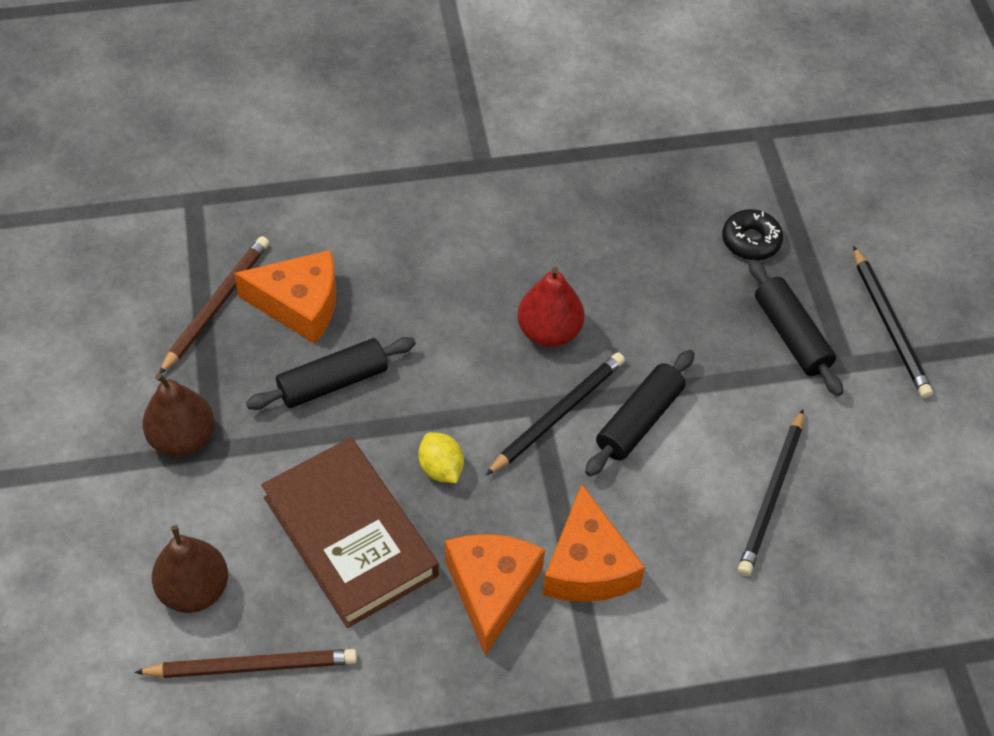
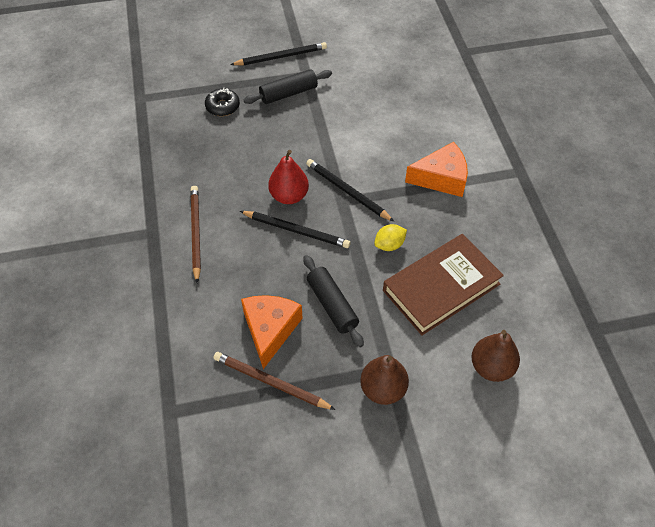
camera: 90 degrees left, 0 degrees up
brown pencil [134,649,357,678] -> brown pencil moved to [190,186,201,283]
orange cheese [445,534,545,656] -> none
black rolling pin [585,350,695,477] -> none
black pencil [738,409,804,576] -> black pencil moved to [240,211,350,248]

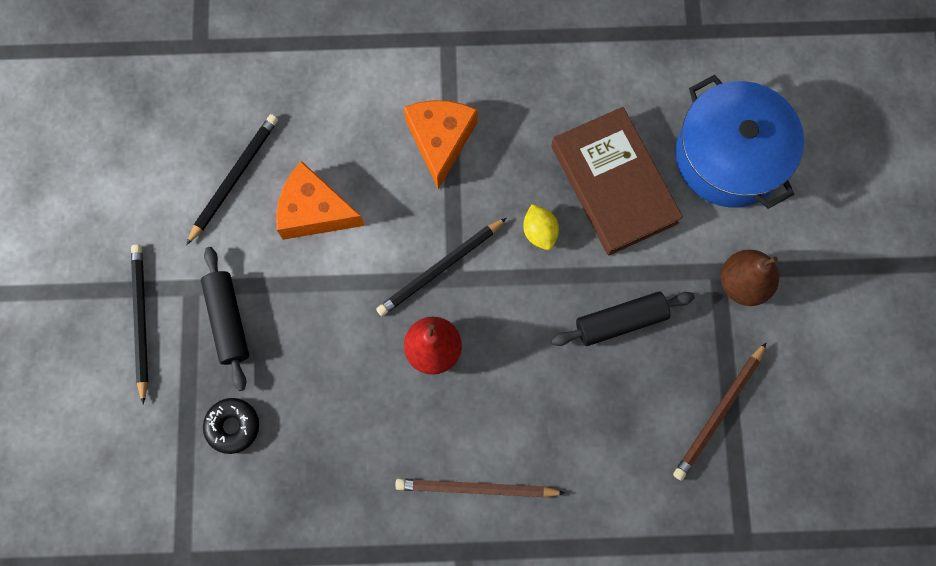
camera: 80 degrees left, 20 degrees up
black pencil [240,211,350,248] -> black pencil moved to [186,114,278,245]
orange cheese [241,295,303,369] -> orange cheese moved to [276,161,365,240]
brown pear [471,330,520,382] -> blue pot [675,75,804,209]

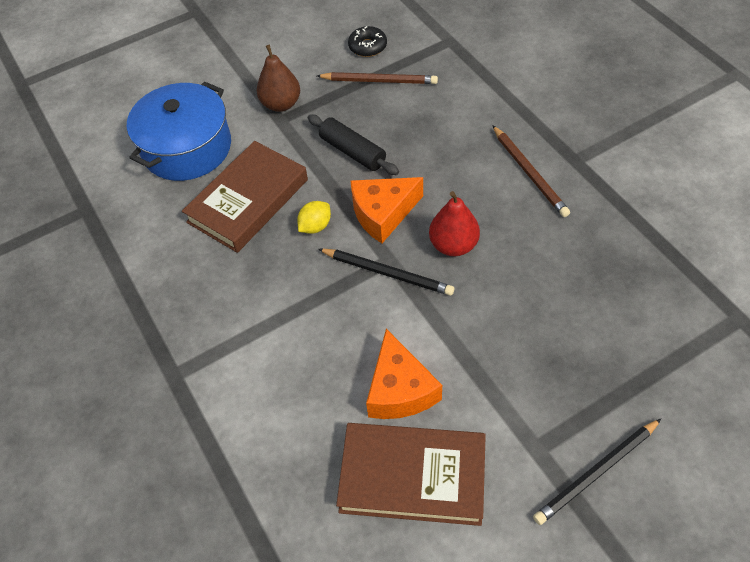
camera: 115 degrees left, 20 degrees down
black pencil [186,114,278,245] -> brown book [336,423,486,526]
black rolling pin [201,247,249,391] -> none
black donut [203,398,259,454] -> black donut moved to [348,26,387,57]
orange cheese [404,100,478,189] -> orange cheese moved to [350,177,423,243]

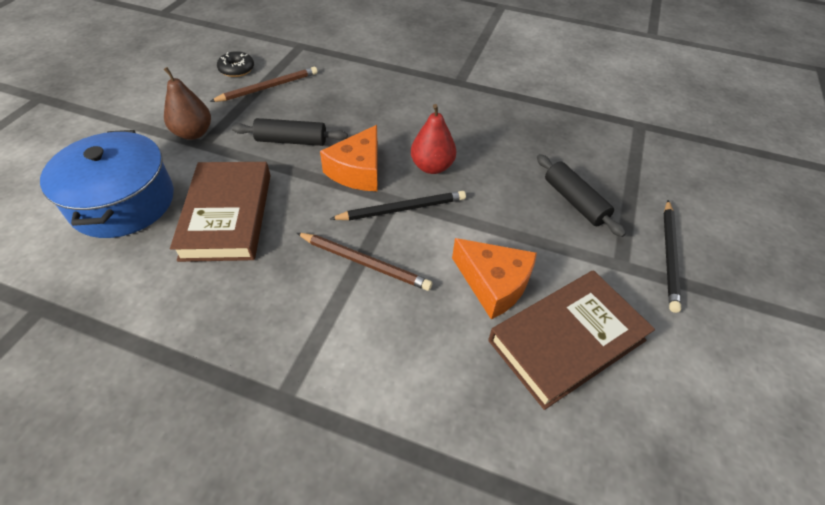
camera: 45 degrees left, 5 degrees down
yellow lemon [297,201,331,234] -> none
brown pencil [492,125,570,217] -> brown pencil moved to [297,233,432,291]
none -> black rolling pin [537,154,626,237]

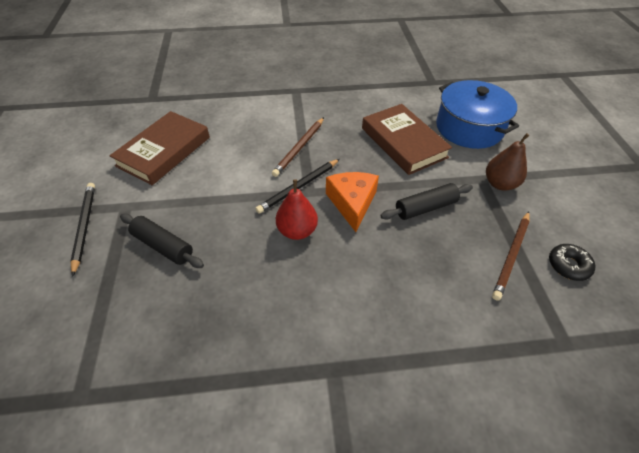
camera: 155 degrees right, 0 degrees up
brown pencil [297,233,432,291] -> brown pencil turned 60 degrees counterclockwise [272,117,324,177]
orange cheese [452,238,537,319] -> none

